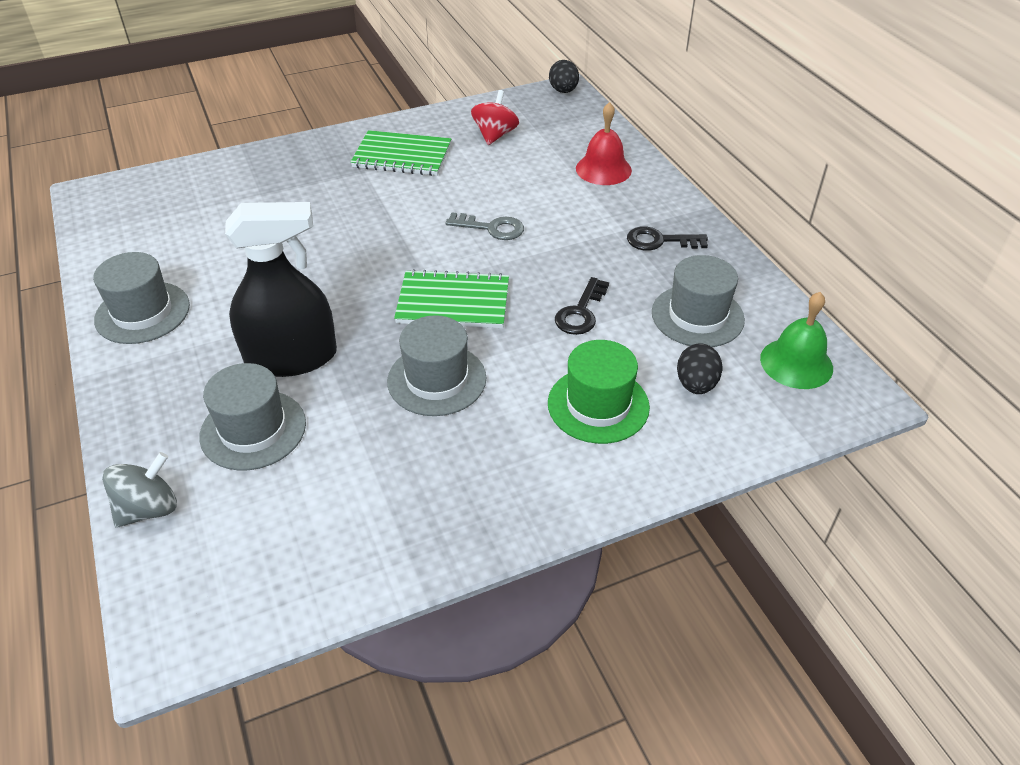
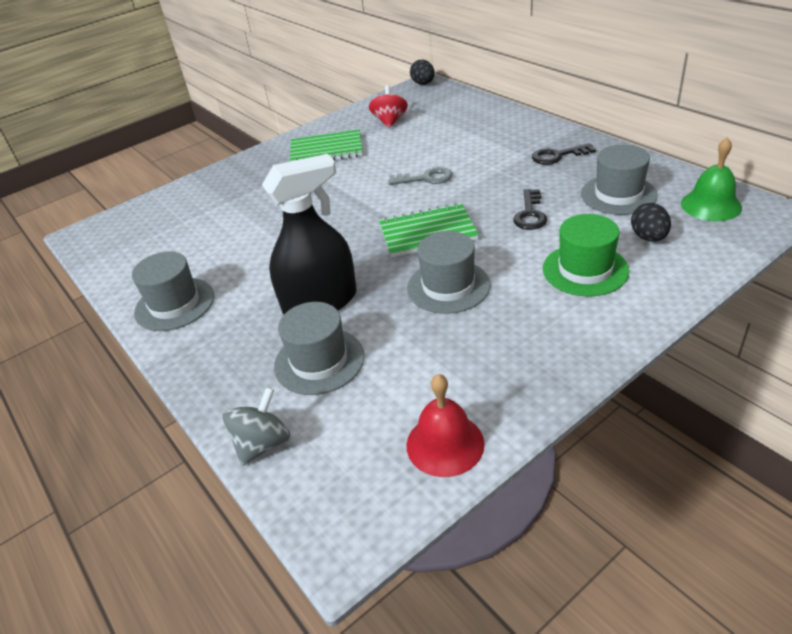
camera: 10 degrees left, 5 degrees down
red bell [576,102,632,185] -> red bell moved to [406,374,485,477]

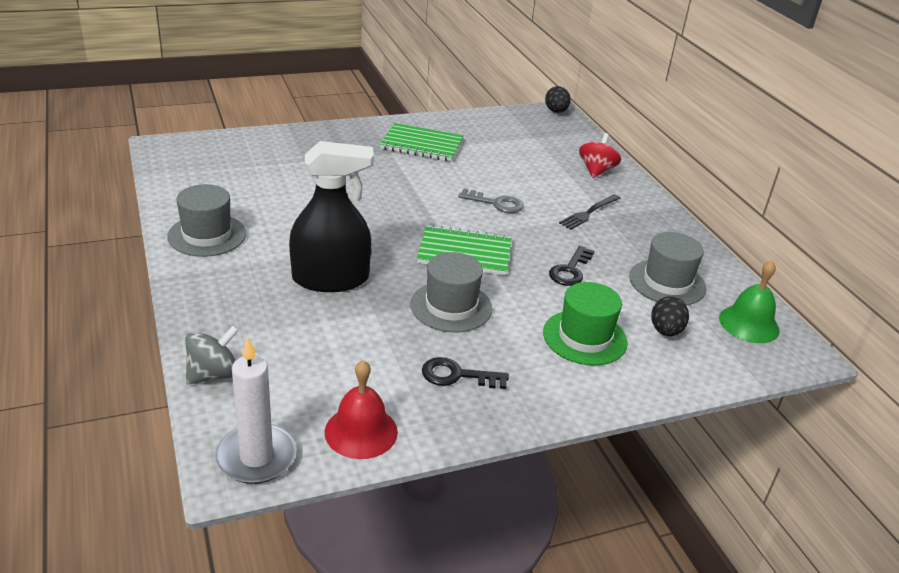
camera: 10 degrees right, 5 degrees down
grey hat [274,302,364,395] -> none
red spinning top [369,85,408,128] -> red spinning top moved to [579,133,621,178]
black key [532,143,596,165] -> black key moved to [422,357,509,389]
none -> white candle [215,336,297,484]
none -> black fork [559,194,620,230]

